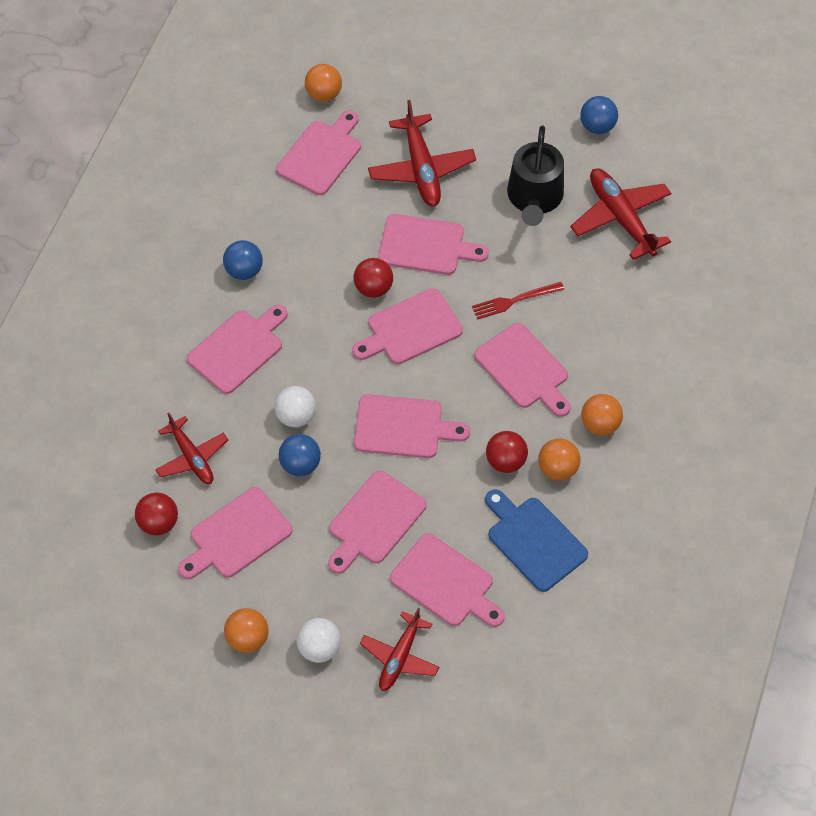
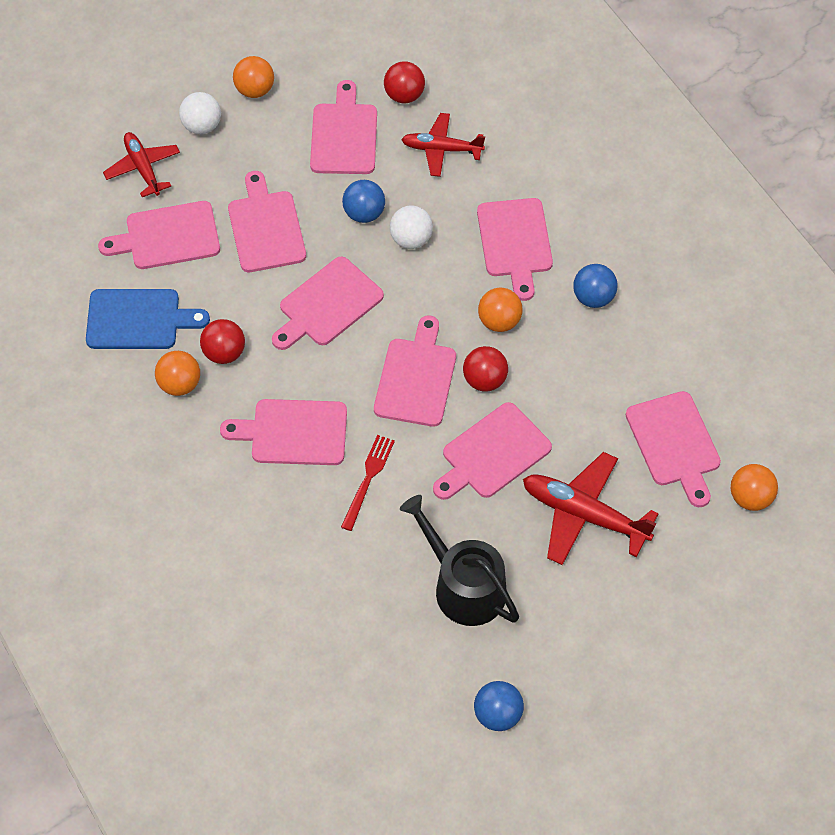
camera: 130 degrees right, 0 degrees up
red plane [570,168,671,260] -> none
orange ball [581,394,623,435] -> orange ball moved to [478,288,522,332]

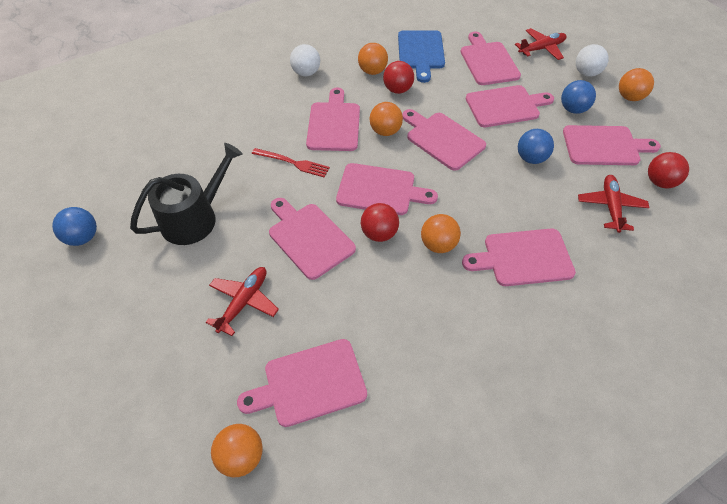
camera: 90 degrees right, 5 degrees down
white ball [390,206,433,249] -> white ball moved to [290,44,320,76]
red plane [523,452,659,565] -> red plane [206,267,279,336], size x0.66
blue ball [573,264,618,308] -> blue ball moved to [561,80,596,114]
none -> orange ball [369,102,403,136]

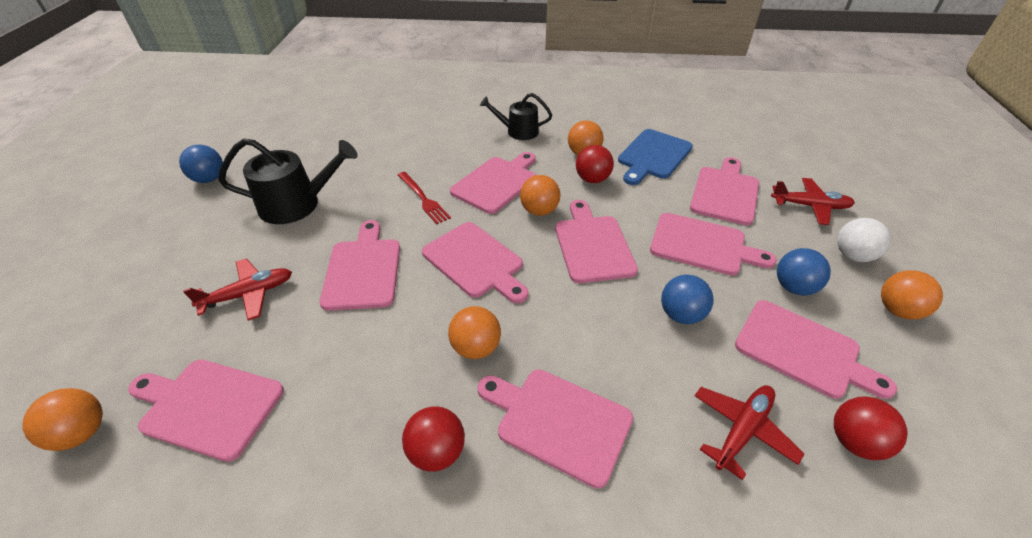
camera: 35 degrees right, 10 degrees down
white ball [290,44,320,76] -> black watering can [480,93,552,140]
red ball [361,203,399,242] -> red ball moved to [402,406,465,472]

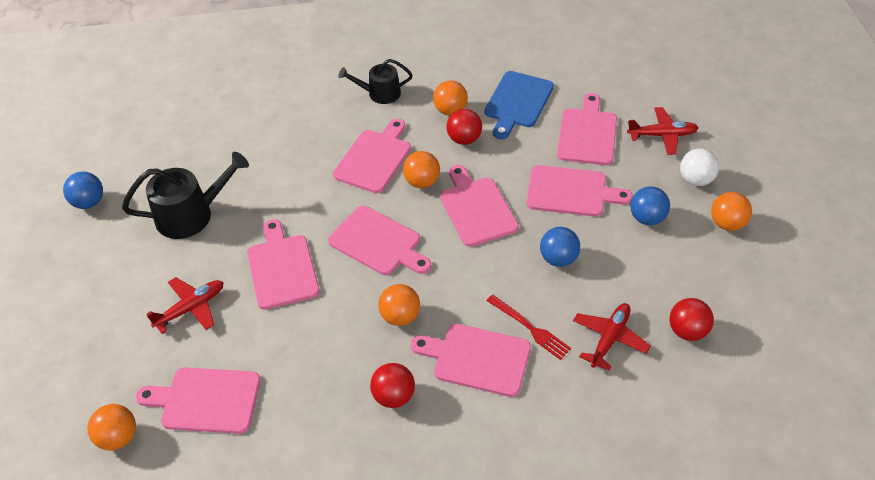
camera: 10 degrees left, 5 degrees up
red fork [398,172,451,224] -> red fork moved to [487,295,571,360]
pink cutting board [735,300,897,399] -> none

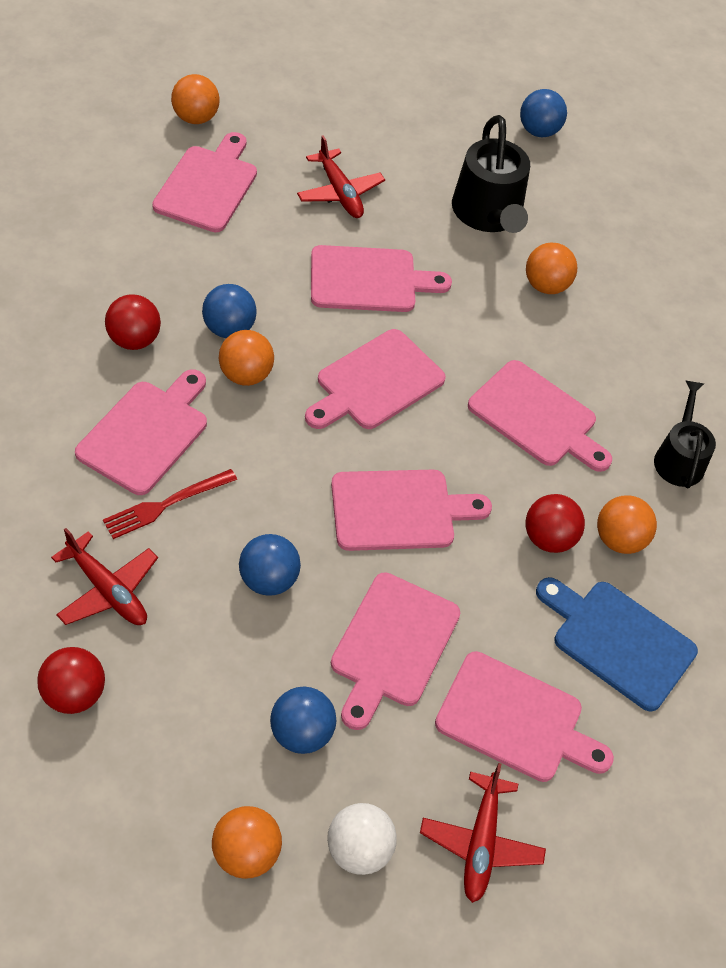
camera: 95 degrees right, 5 degrees up
orange ball [403,151,440,188] -> orange ball moved to [526,243,577,294]
none -> blue ball [202,284,257,338]

